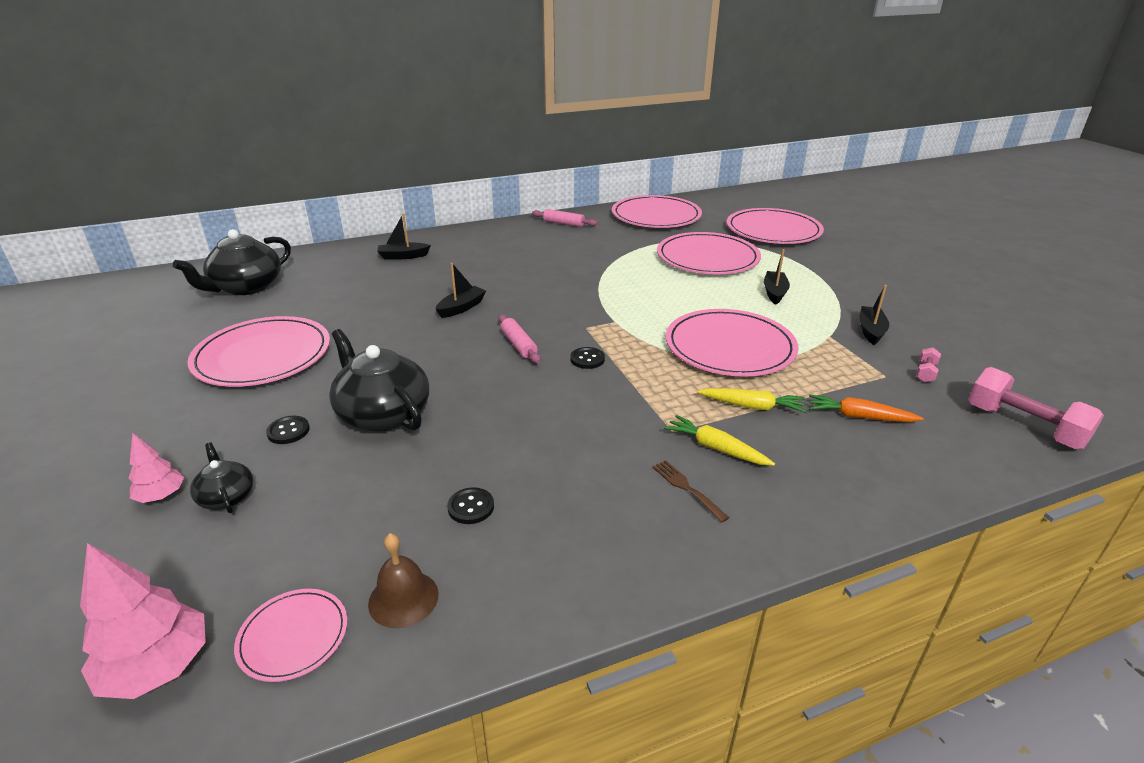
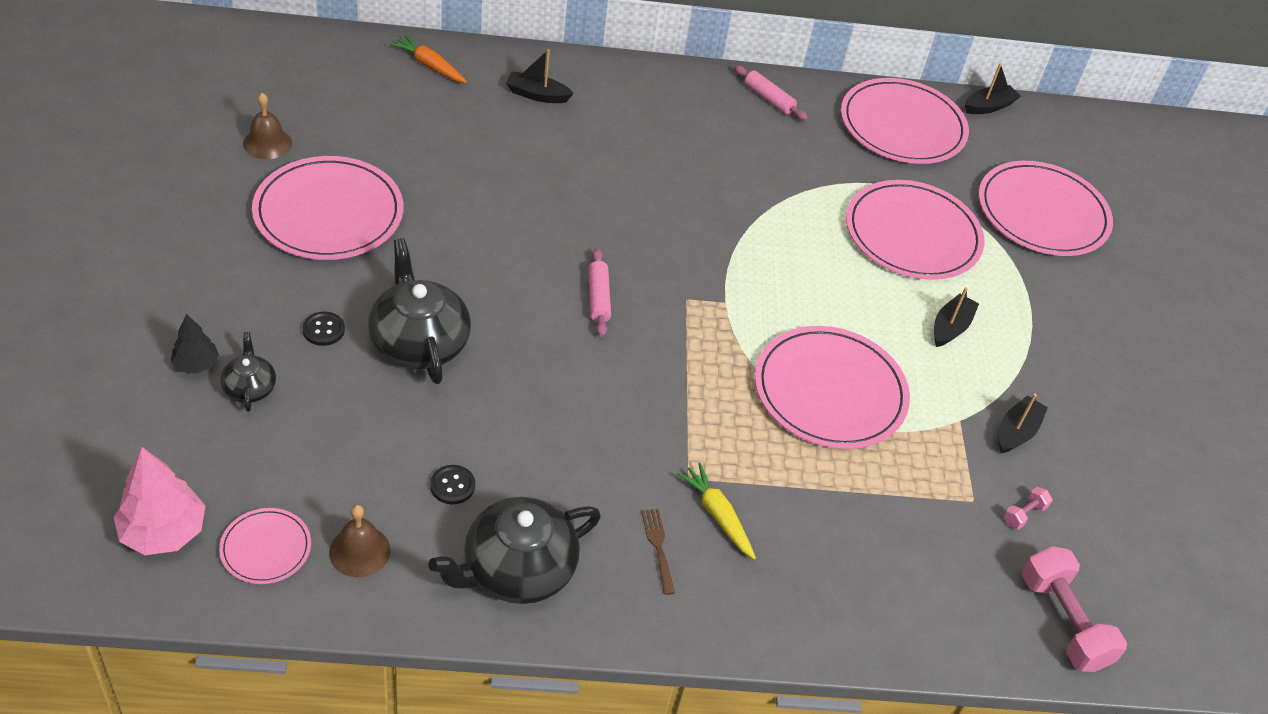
camera: 15 degrees right, 15 degrees up
pink tree [129,433,184,503] -> black tree [171,314,219,374]
black teapot [173,229,291,295] -> black teapot moved to [428,497,601,604]
black boat [435,263,486,318] -> black boat moved to [965,64,1021,114]
black button [570,347,605,369] -> none
yellow carrot [697,388,806,412] -> none
orange carrot [809,395,924,422] -> orange carrot moved to [390,35,467,83]
none -> brown bell [243,93,292,159]

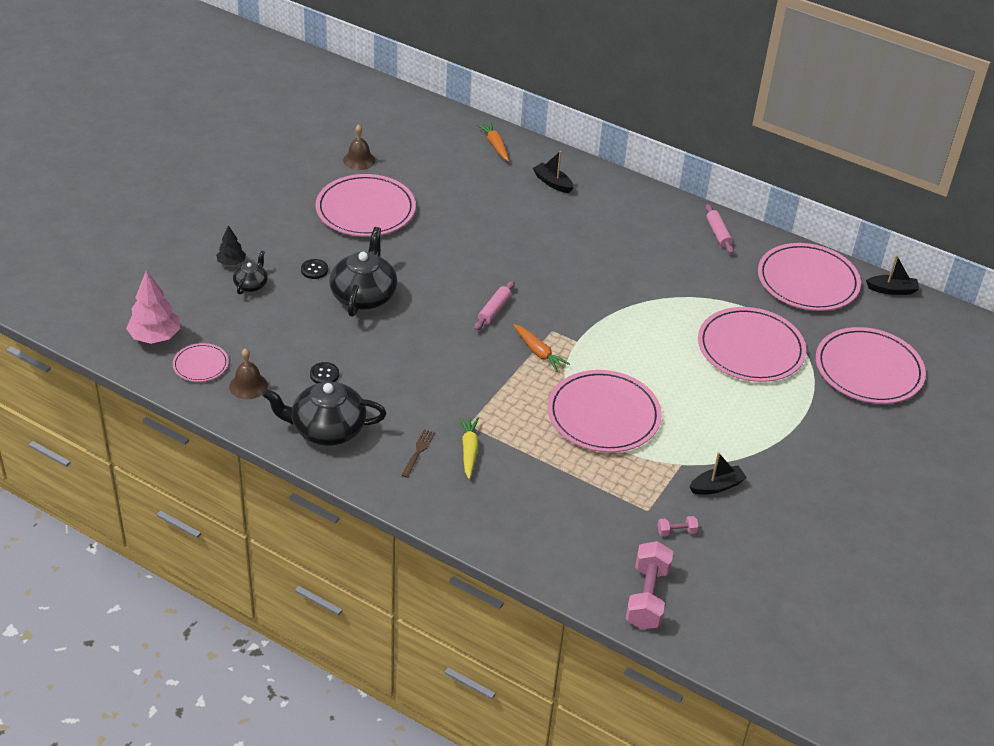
camera: 35 degrees right, 5 degrees down
black boat [934,287,979,347] -> none
none -> orange carrot [514,324,570,372]

